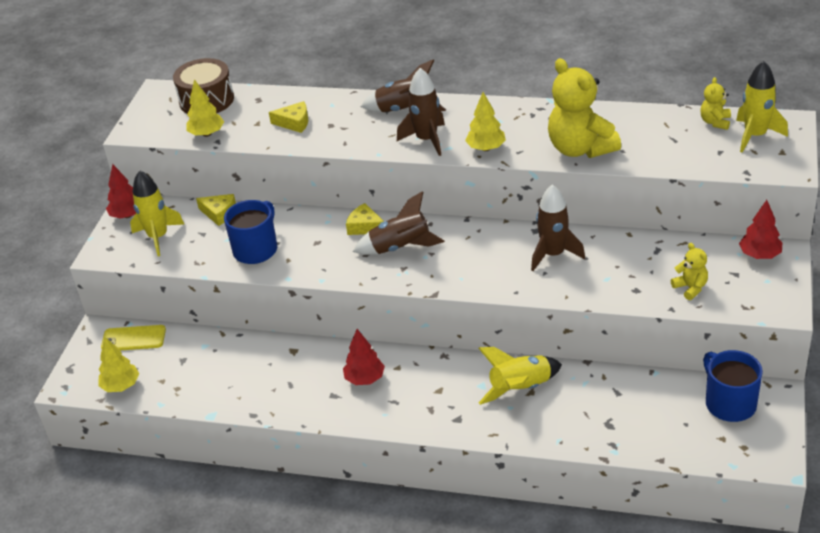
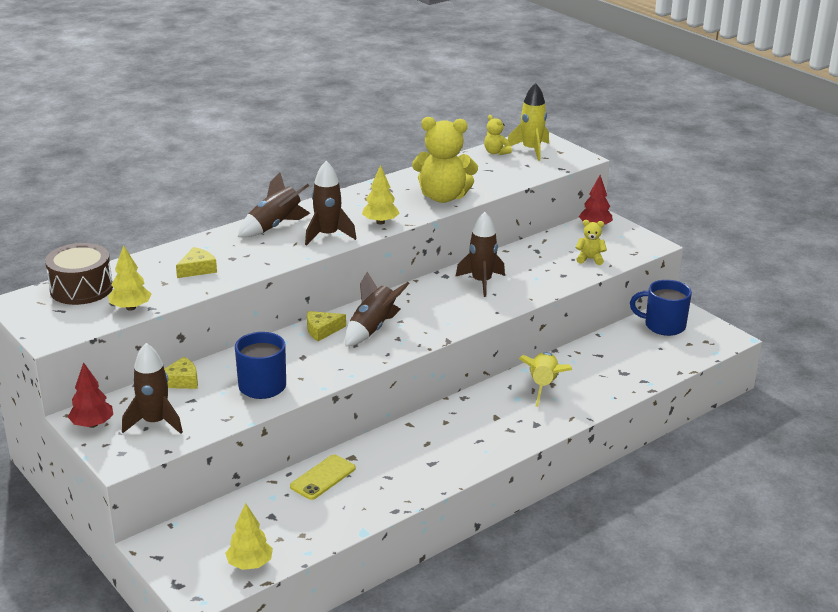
camera: 55 degrees left, 10 degrees down
yellow phone [101,325,166,350] -> yellow phone moved to [290,454,356,500]
yellow rocket [130,171,184,256] -> brown rocket [122,343,183,434]
red tree [343,329,385,385] -> none

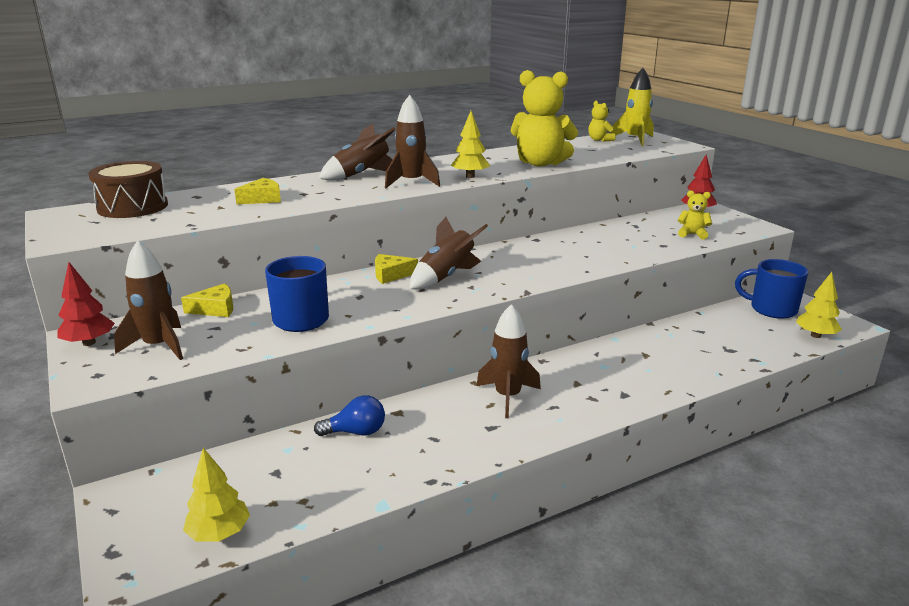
camera: 10 degrees right, 5 degrees down
yellow tree [108,245,151,311] -> yellow tree moved to [796,272,842,338]
yellow phone [290,454,356,500] -> blue light bulb [314,395,385,436]
brown rocket [455,212,505,297] -> brown rocket moved to [476,304,541,418]
yellow rocket [519,352,572,407] -> none

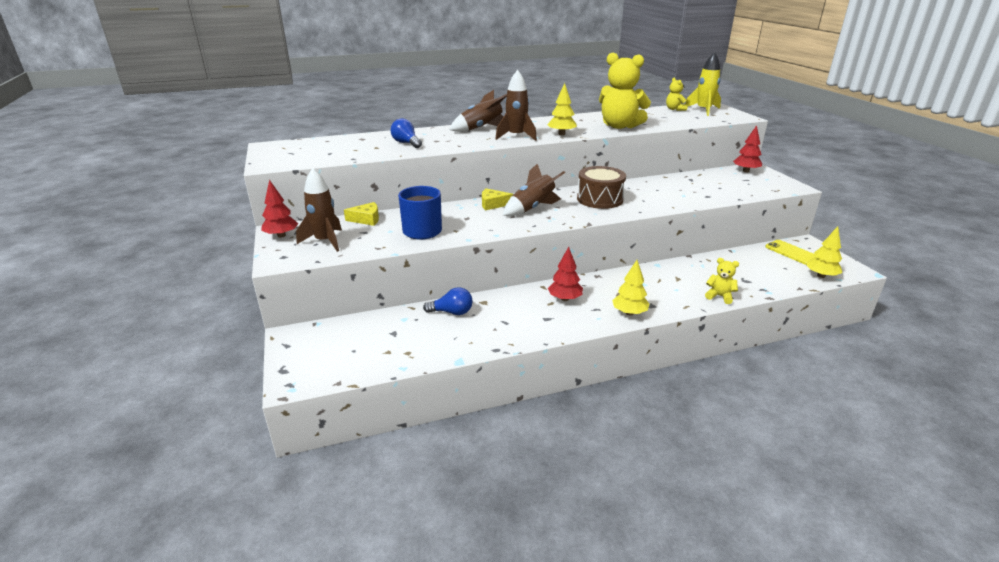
camera: 10 degrees right, 5 degrees up
brown drum [88,161,168,218] -> brown drum moved to [577,166,626,209]
yellow tree [183,448,250,542] -> yellow tree moved to [612,260,649,315]
yellow cheese [234,178,281,204] -> blue light bulb [391,118,422,148]
brown rocket [476,304,541,418] -> red tree [548,247,583,301]
yellow teddy bear [678,190,712,240] -> yellow teddy bear moved to [705,258,739,304]
blue mug [735,259,808,319] -> yellow phone [765,240,815,265]

